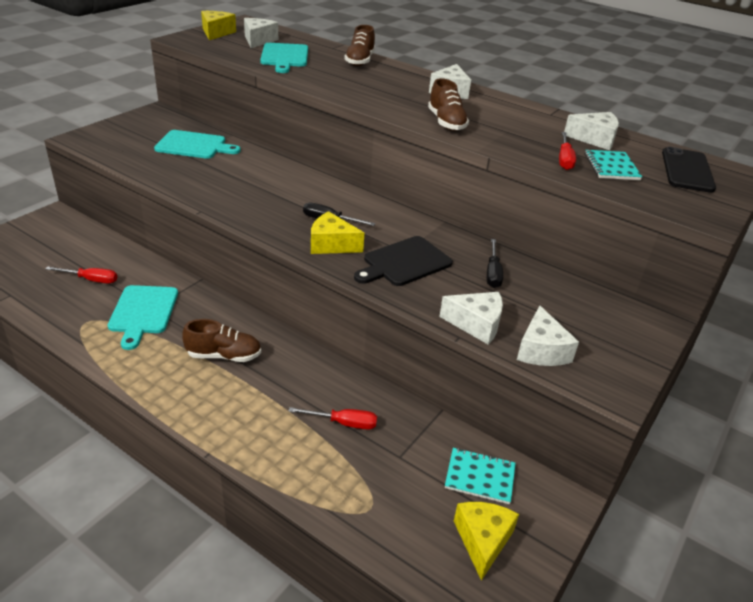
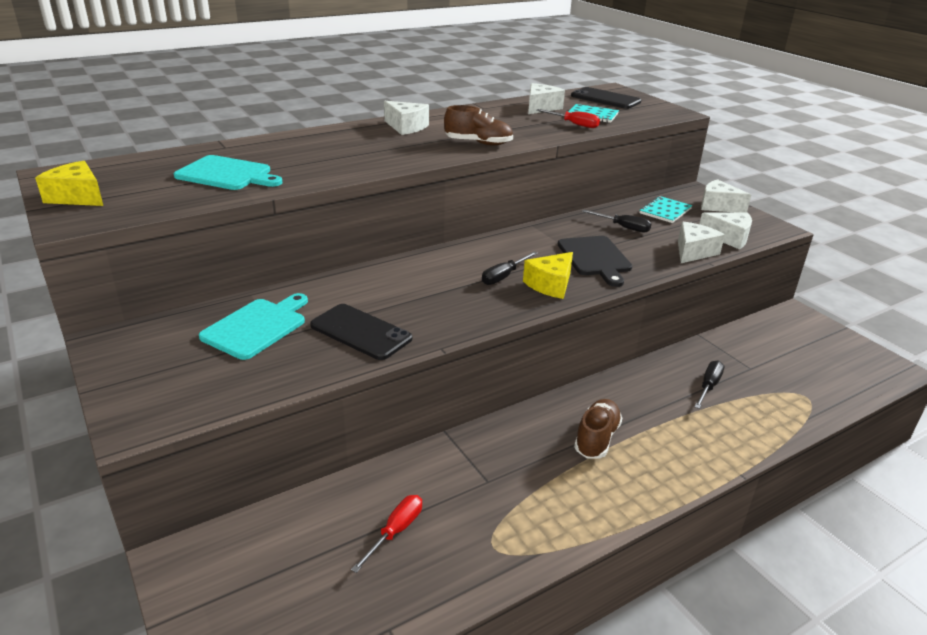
camera: 65 degrees left, 5 degrees down
turquoise cutting board [108,285,178,350] -> none
white cheese [244,18,278,48] -> white cheese moved to [701,179,751,213]
red screwdriver [288,407,377,430] -> black screwdriver [695,361,724,409]
brown shoe [345,25,375,66] -> none
turquoise notebook [445,448,516,504] -> turquoise notebook moved to [640,196,692,223]
yellow cheese [454,502,519,581] -> none
none -> black phone [310,304,412,360]

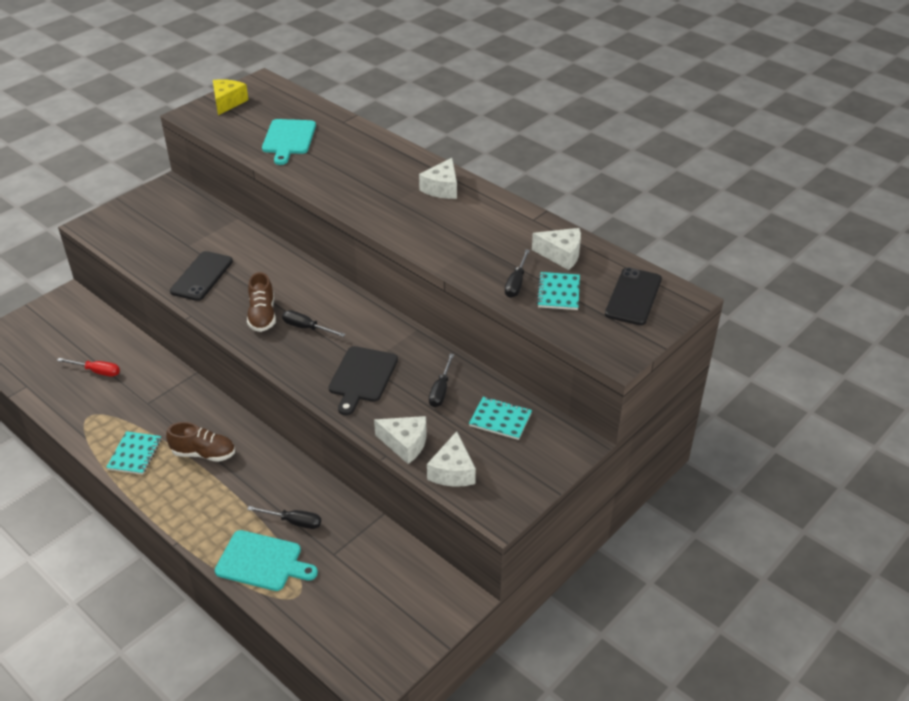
camera: 75 degrees right, 10 degrees up
turquoise cutting board [199,293,308,360] -> turquoise cutting board moved to [215,530,318,591]
brown shoe [444,105,513,146] -> brown shoe moved to [247,272,276,332]
yellow cheese [523,252,573,299] -> none
red screwdriver [536,109,600,128] -> black screwdriver [505,249,530,298]
black cutting board [558,236,632,287] -> black cutting board turned 45 degrees counterclockwise [329,346,398,415]
white cheese [701,179,751,213] -> none
none -> turquoise notebook [106,431,161,475]

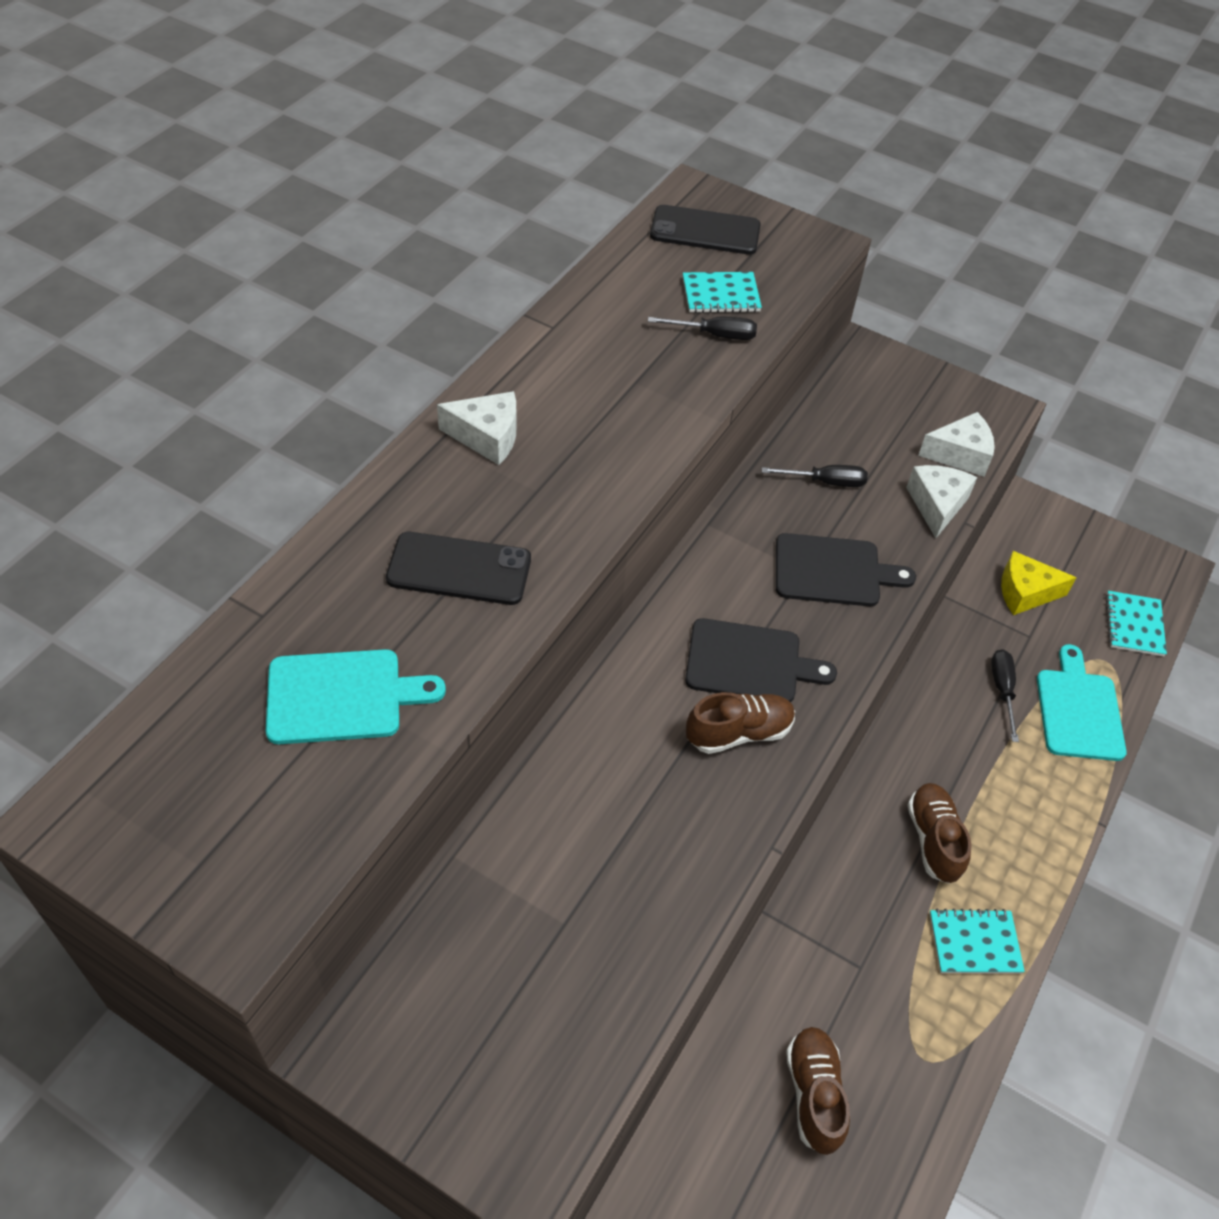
camera: 105 degrees left, 10 degrees up
red screwdriver [57,358,120,377] -> brown shoe [786,1027,850,1155]
black phone [170,251,233,301] -> black phone moved to [386,532,531,605]
yellow cheese [213,79,249,115] -> yellow cheese moved to [1001,551,1077,615]
black screwdriver [282,310,346,337] -> black cutting board [685,618,837,702]
turquoise notebook [469,397,532,440] -> turquoise notebook moved to [1106,591,1167,657]
white cheese [532,228,581,270] -> none

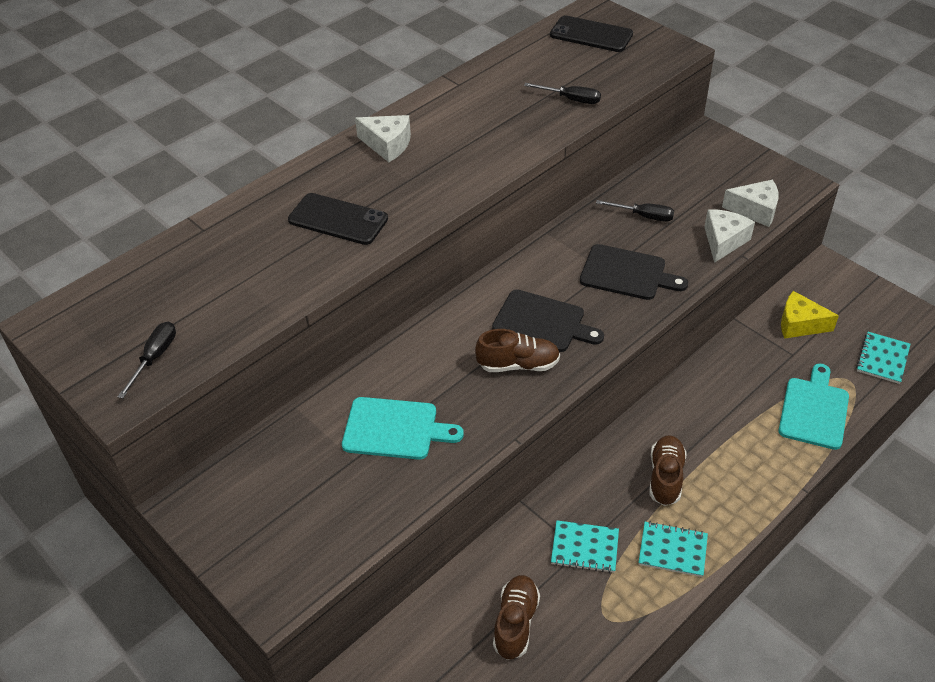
camera: 20 degrees right, 5 degrees down
turquoise cutting board [266,649,446,744] -> turquoise cutting board moved to [342,397,464,460]
turquoise notebook [683,272,762,313] -> turquoise notebook moved to [551,520,619,573]
black screwdriver [991,649,1019,742] -> black screwdriver moved to [118,321,176,399]

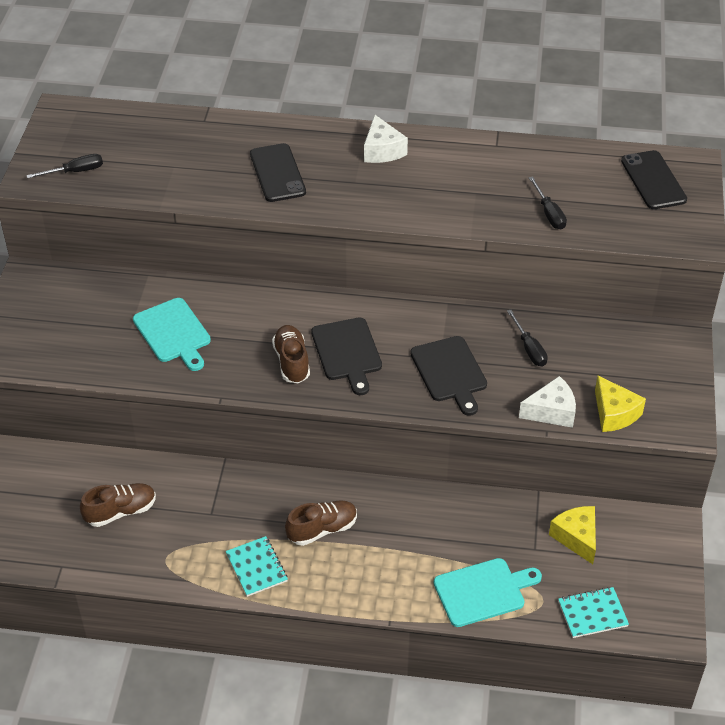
camera: 50 degrees right, 0 degrees up
brown shoe [475,329,560,372] -> brown shoe turned 150 degrees counterclockwise [272,325,310,383]
turquoise notebook [551,520,619,573] -> none
white cheese [722,180,779,227] -> yellow cheese [595,376,646,432]

